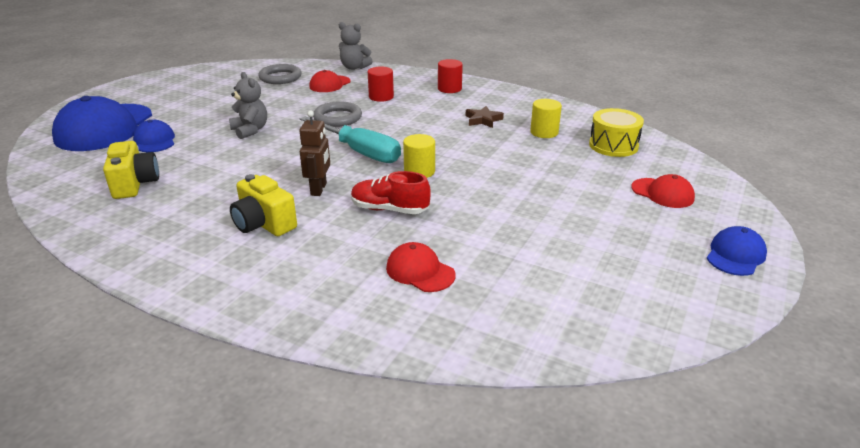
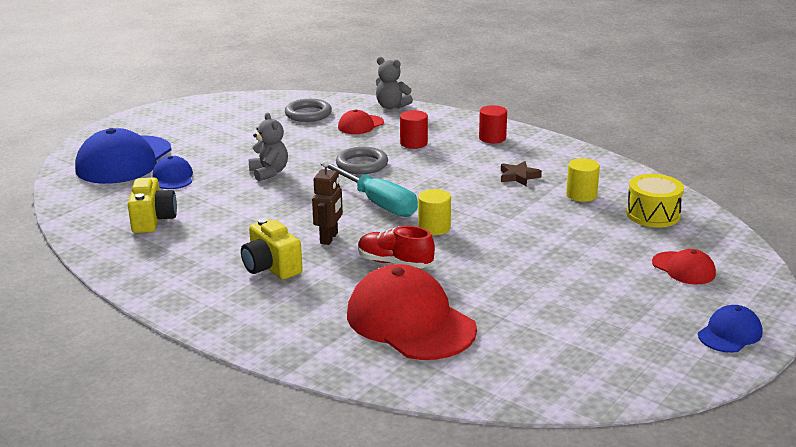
camera: 10 degrees right, 5 degrees down
red cap [386,242,455,292] -> red cap [347,264,477,360], size x2.03

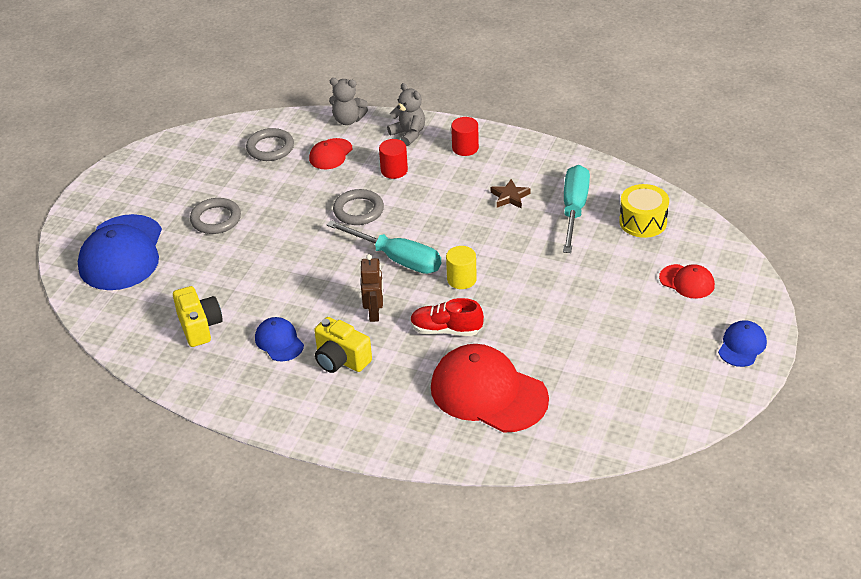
camera: 15 degrees left, 15 degrees up
blue cap [152,156,193,189] -> blue cap moved to [255,317,304,361]
grey teddy bear [249,113,288,181] -> grey teddy bear moved to [387,83,425,146]
yellow cylinder [566,158,600,202] -> turquoise screwdriver [563,165,590,253]
none -> grey ring [190,198,241,234]

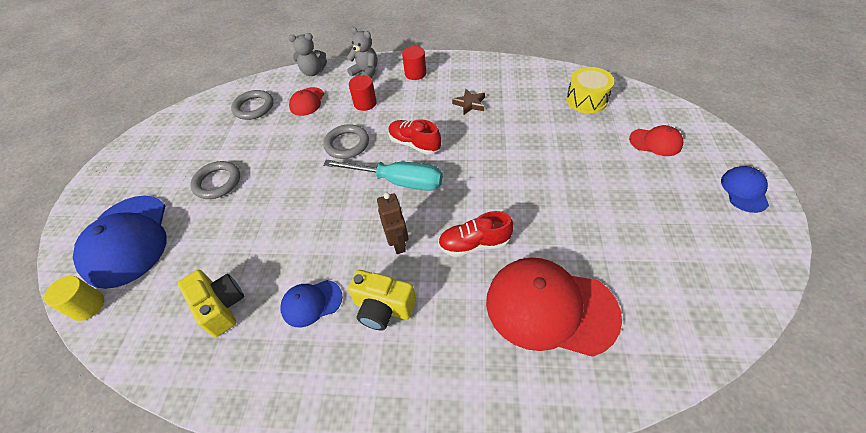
camera: 15 degrees left, 10 degrees up
blue cap [255,317,304,361] -> blue cap turned 60 degrees counterclockwise [280,280,343,327]
yellow cylinder [446,246,477,289] -> yellow cylinder moved to [44,276,104,321]
turquoise screwdriver [563,165,590,253] -> none
none -> red shoe [389,119,441,155]

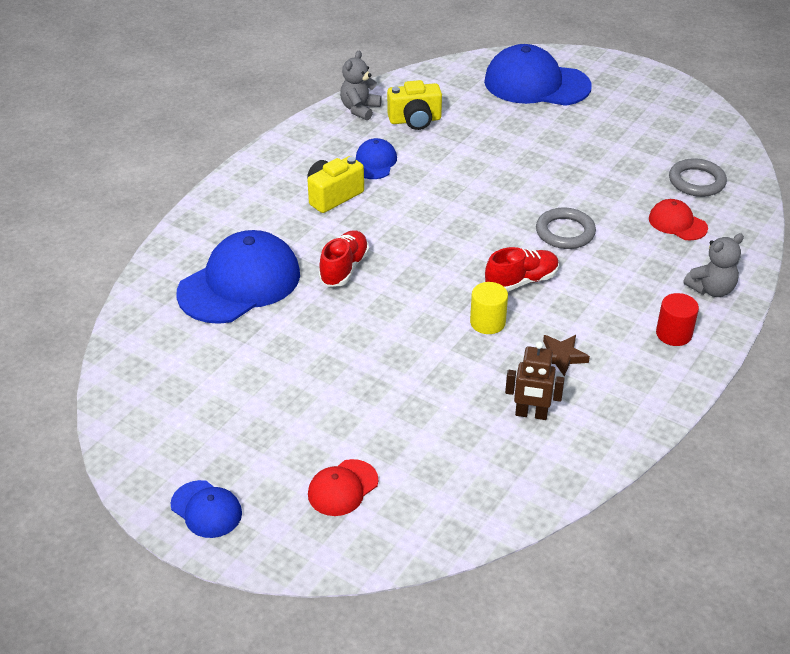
camera: 115 degrees right, 10 degrees down
yellow cylinder [44,276,104,321] -> yellow cylinder moved to [470,282,508,334]
grey ring [190,161,240,199] -> none
grey teddy bear [289,33,327,76] -> grey teddy bear moved to [340,51,382,121]
turquoise screwdriver [323,160,443,191] -> none
red cylinder [349,75,377,111] -> none
brown robot [377,193,408,254] -> brown robot moved to [505,341,565,420]
red cap [486,258,622,357] -> blue cap [176,230,300,324]
yellow drum [566,67,614,113] -> none

